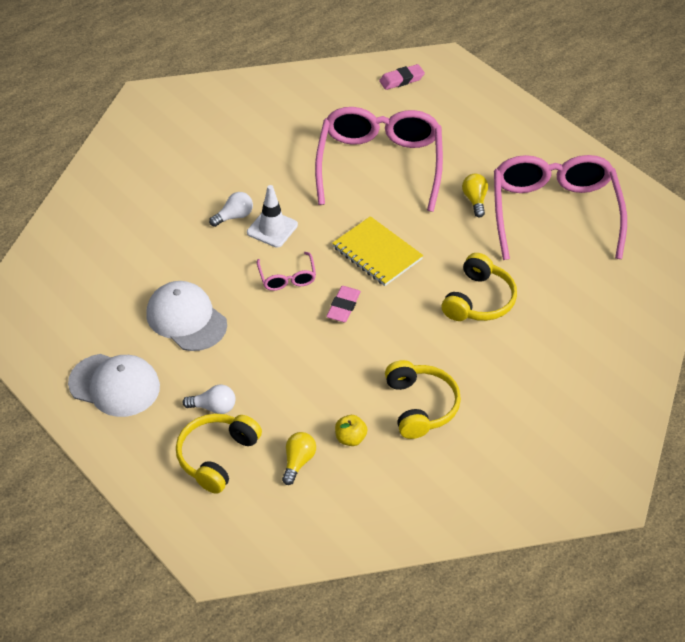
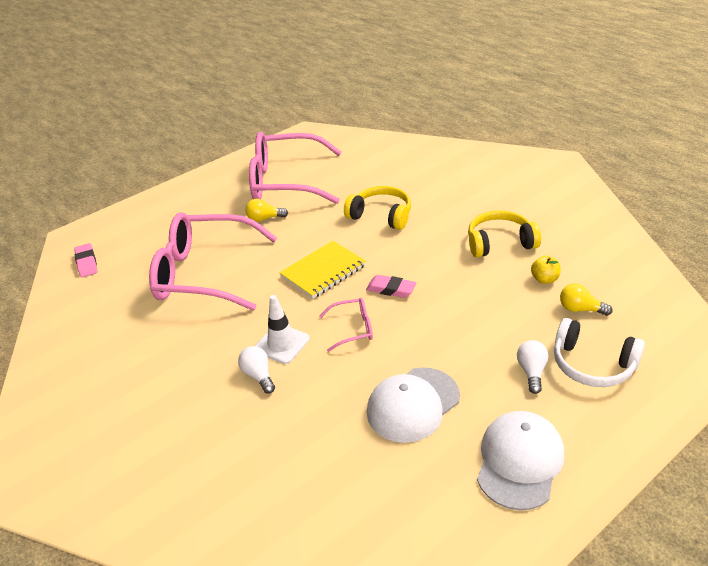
camera: 85 degrees left, 10 degrees down
yellow headphones [176,414,262,494] -> white headphones [554,318,645,387]

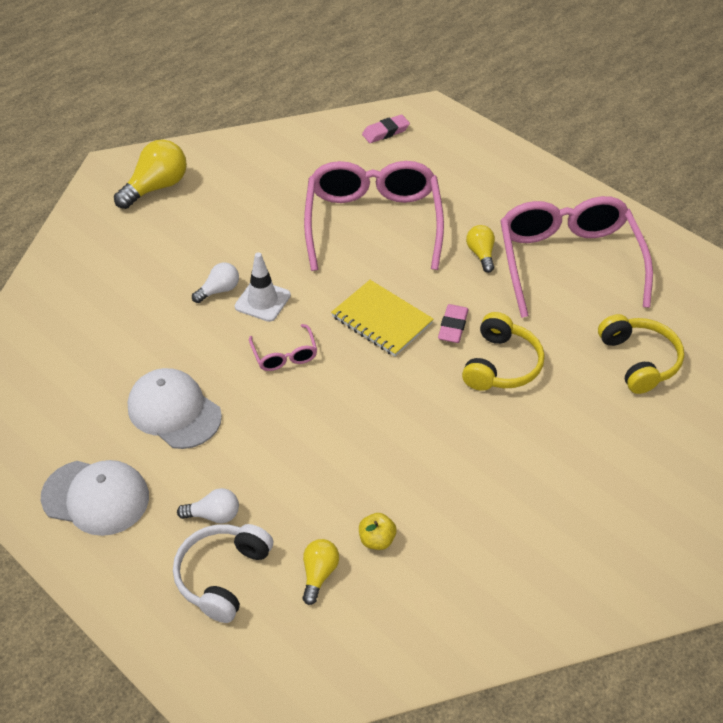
camera: 80 degrees right, 10 degrees up
pink eraser [366,275,416,298] -> pink eraser moved to [438,304,468,343]
yellow headphones [468,210,541,257] -> yellow headphones moved to [598,314,684,394]
none -> yellow light bulb [114,140,187,209]

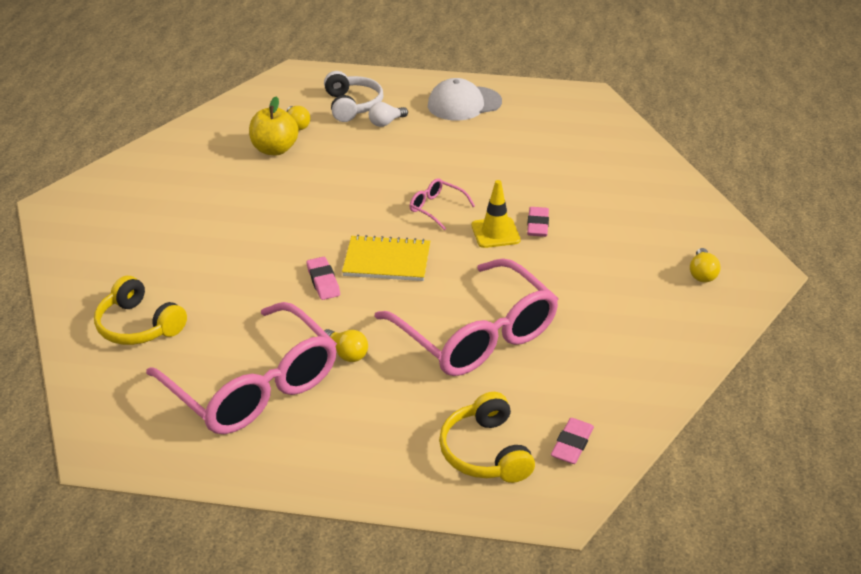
camera: 145 degrees right, 10 degrees down
yellow light bulb [114,140,187,209] -> yellow light bulb [690,248,720,282], size x0.57
white cap [127,368,222,449] -> none
white light bulb [192,262,239,303] -> pink eraser [527,207,549,237]
white traffic cone [235,252,291,322] -> yellow traffic cone [472,180,521,248]
yellow apple [359,513,397,550] -> yellow apple [249,97,299,155], size x1.80
yellow headphones [462,312,545,391] -> yellow headphones moved to [439,392,535,483]

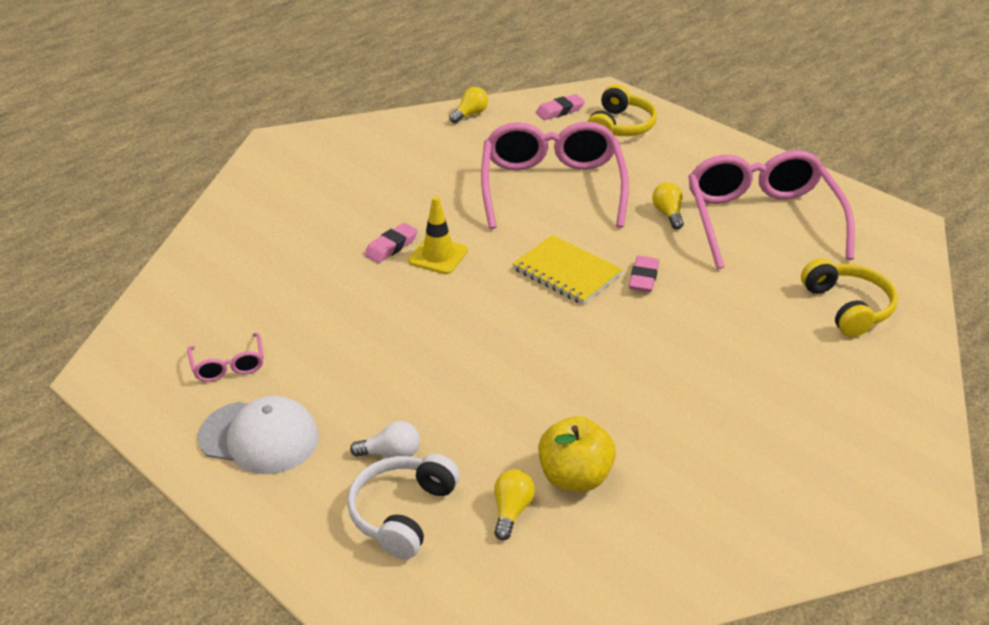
camera: 145 degrees left, 0 degrees up
pink glasses [410,178,475,230] -> pink glasses moved to [187,333,264,382]
yellow light bulb [690,248,720,282] -> yellow light bulb moved to [449,87,488,123]

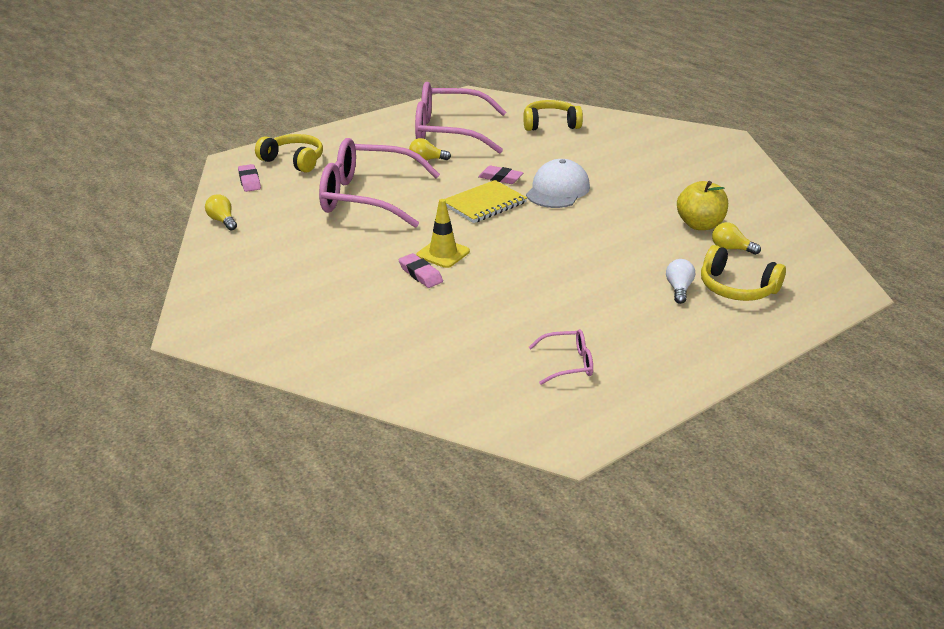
camera: 80 degrees left, 5 degrees down
white cap [198,396,319,474] -> white cap moved to [526,159,590,208]
white headphones [347,454,460,559] -> yellow headphones [701,245,786,301]

